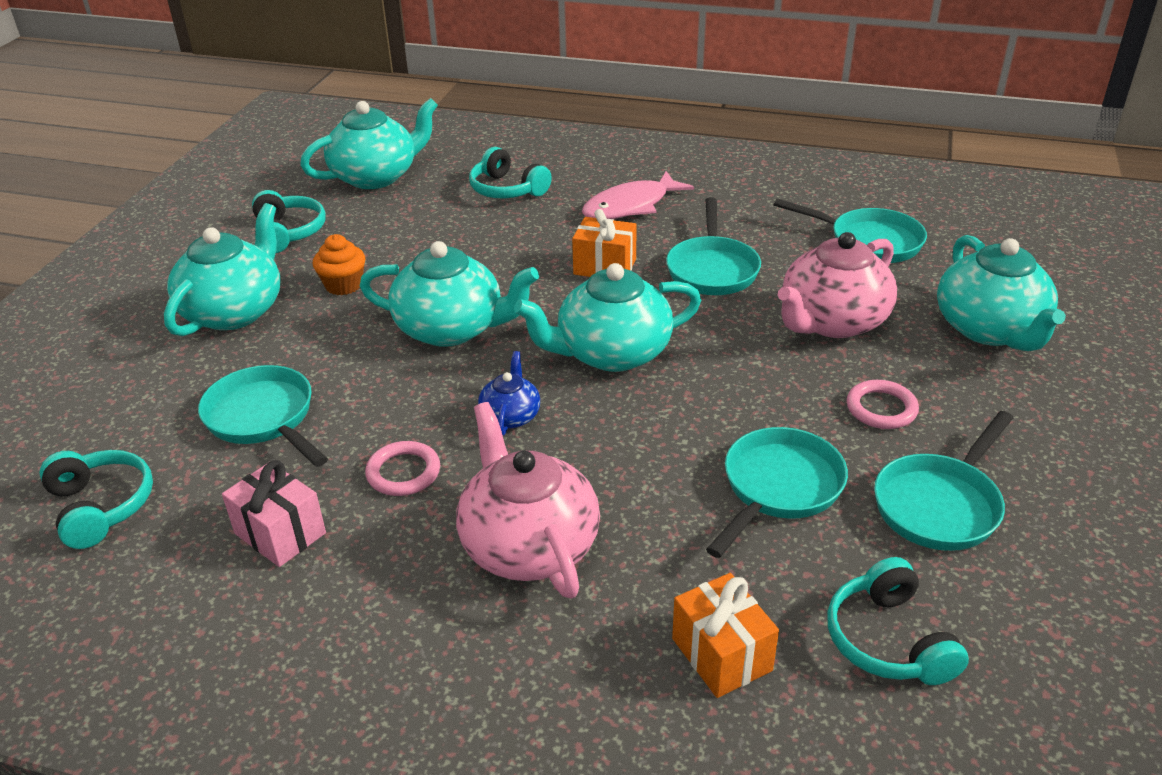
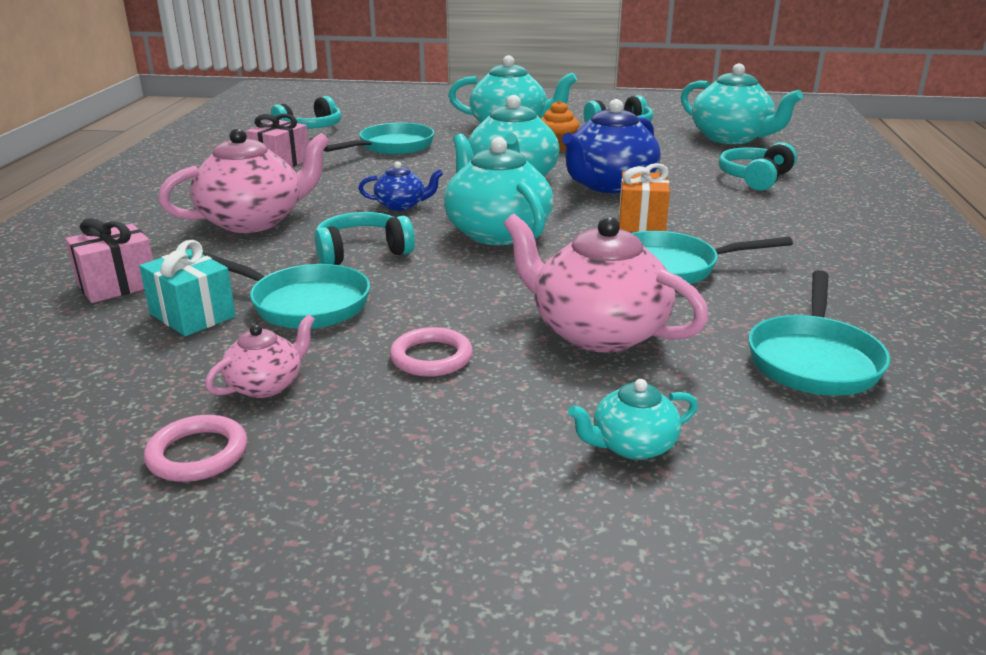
camera: 80 degrees right, 10 degrees down
pink ring [365,441,440,496] -> pink ring moved to [144,415,247,482]
pink fish [582,171,694,219] -> none
orange gift [672,573,779,698] -> pink gift [65,218,153,303]
turquoise headphones [827,557,969,685] -> turquoise headphones moved to [315,212,415,265]
turquoise pan [874,411,1013,551] -> pink teapot [205,314,315,398]
turquoise teapot [937,235,1066,351] -> turquoise teapot [568,379,698,460], size x0.50
none -> turquoise gift [139,240,236,336]
none -> blue teapot [562,99,661,193]

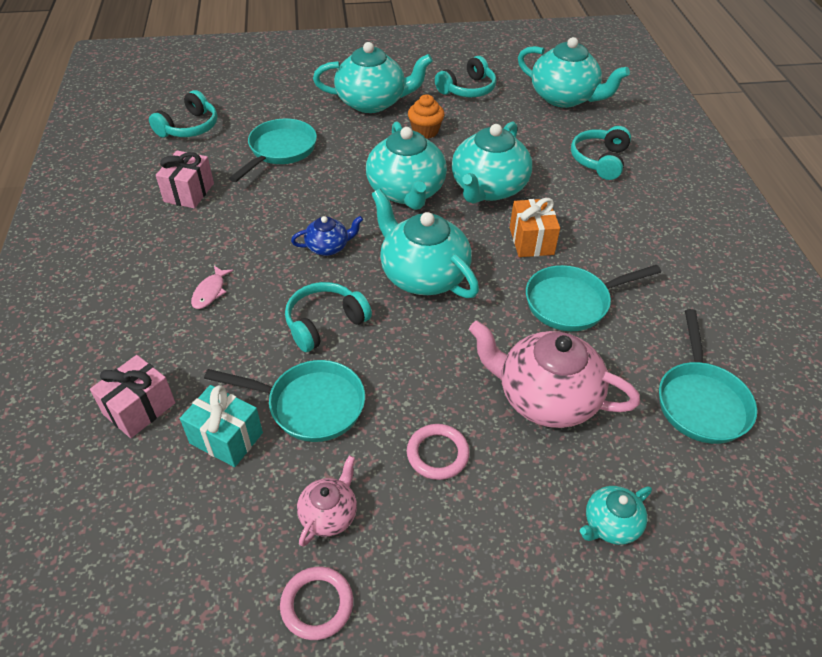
camera: 15 degrees left, 20 degrees up
pink teapot [158,128,330,233] -> pink fish [191,266,233,309]
blue teapot [562,99,661,193] -> turquoise teapot [452,121,532,204]

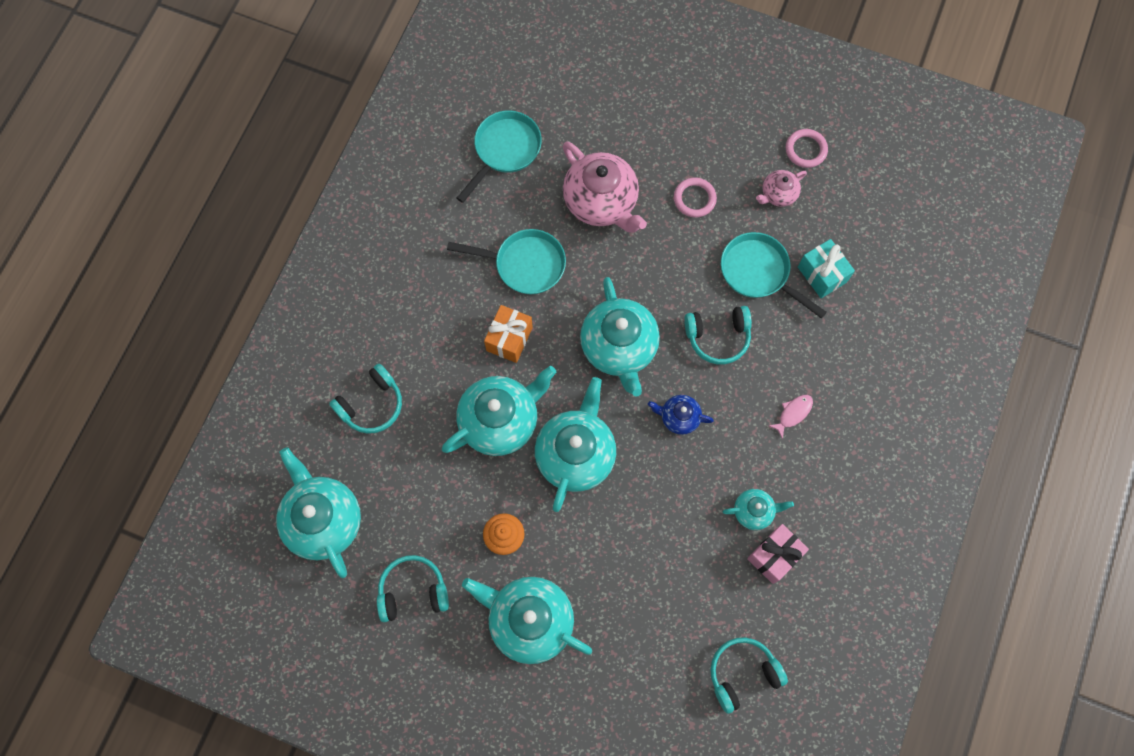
camera: 150 degrees left, 25 degrees up
pink gift [90,355,176,438] -> none
turquoise pan [229,118,317,182] -> none
turquoise teapot [580,486,652,545] -> turquoise teapot moved to [723,489,794,530]

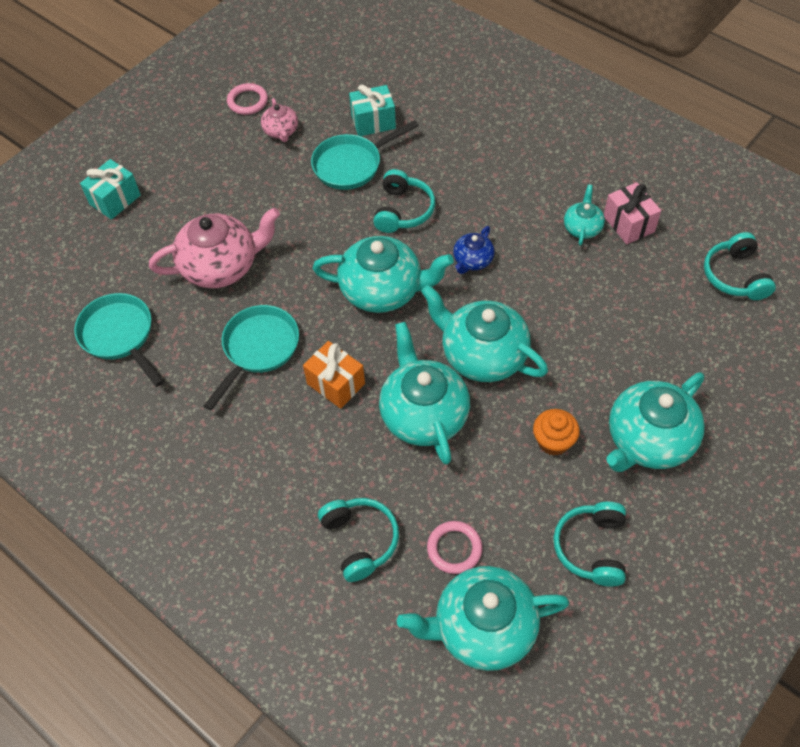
camera: 70 degrees left, 15 degrees down
pink ring [674,178,717,217] -> pink ring moved to [427,521,483,574]
pink fish [769,395,813,439] -> none
none -> turquoise gift [80,159,141,220]

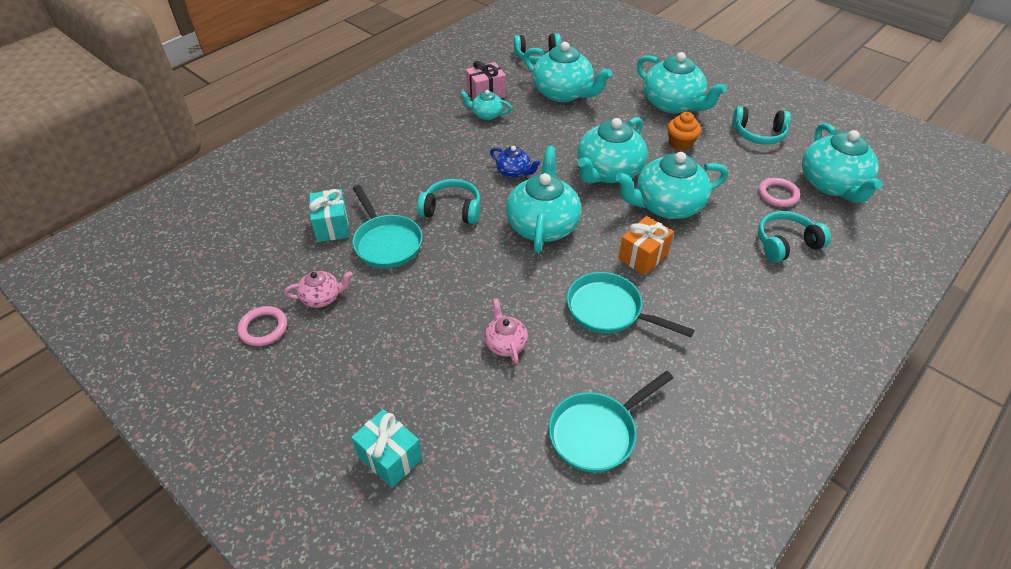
camera: 90 degrees left, 10 degrees down
pink teapot [149,207,280,288] -> pink teapot [484,298,528,364], size x0.50
none -> turquoise teapot [523,42,612,102]

